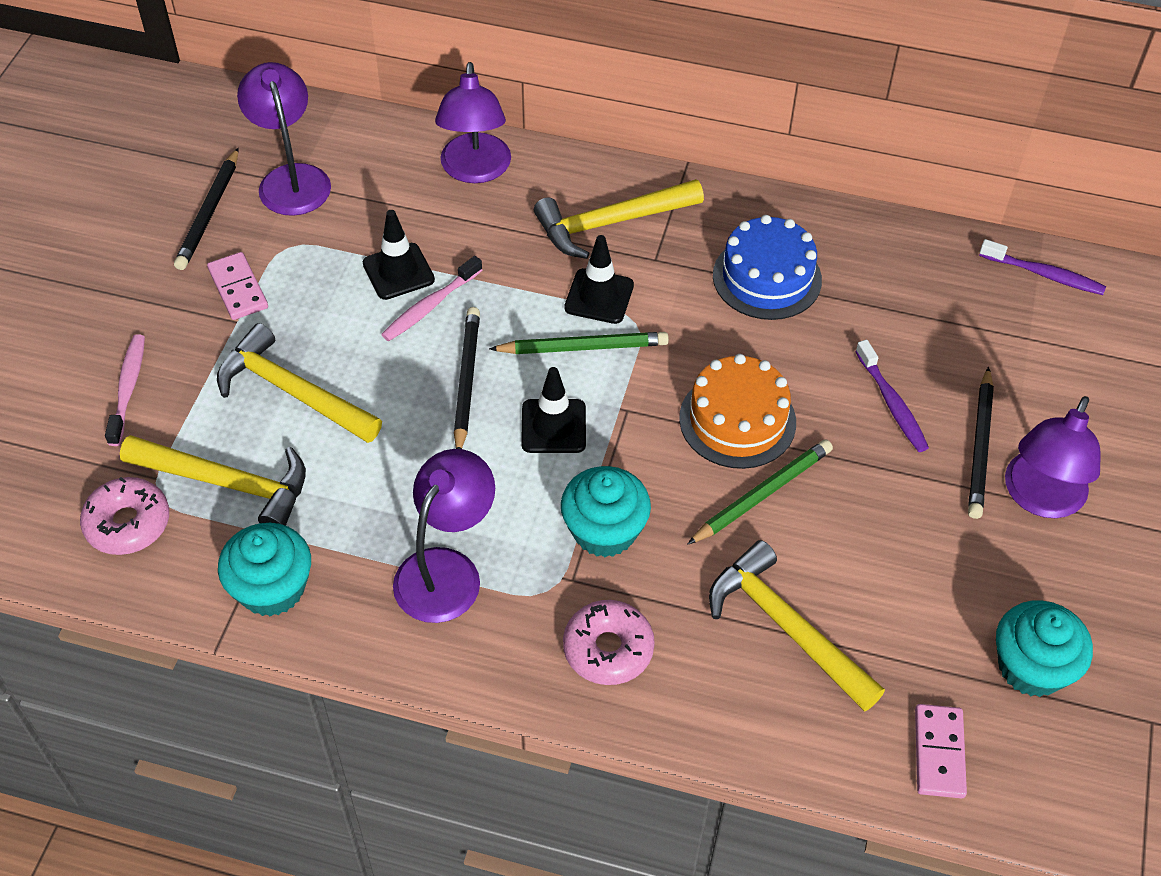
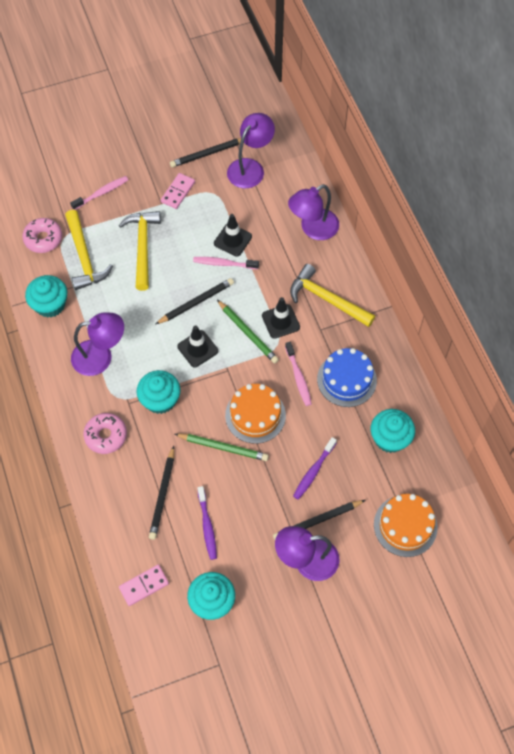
camera: 55 degrees right, 10 degrees up
yellow hammer [709,540,885,712] -> black pencil [149,446,174,540]
purple toothbrush [979,239,1106,295] -> purple toothbrush moved to [198,486,217,560]
none -> pink toothbrush [285,342,312,406]
none -> turquoise cupcake [371,409,415,453]
none -> orange cake [374,494,438,557]

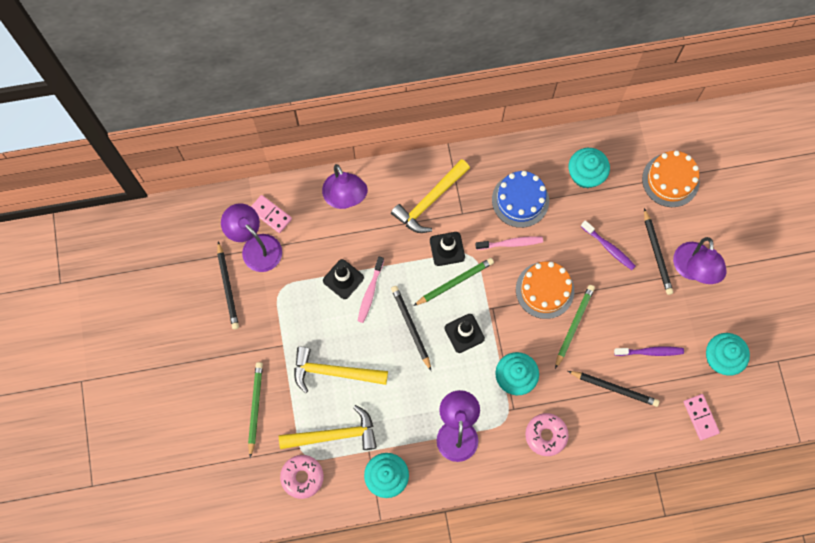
camera: 80 degrees left, 10 degrees up
pink toothbrush [70,176,128,210] -> green pencil [248,362,263,458]
pink domino [161,173,195,209] -> pink domino moved to [251,195,292,233]

